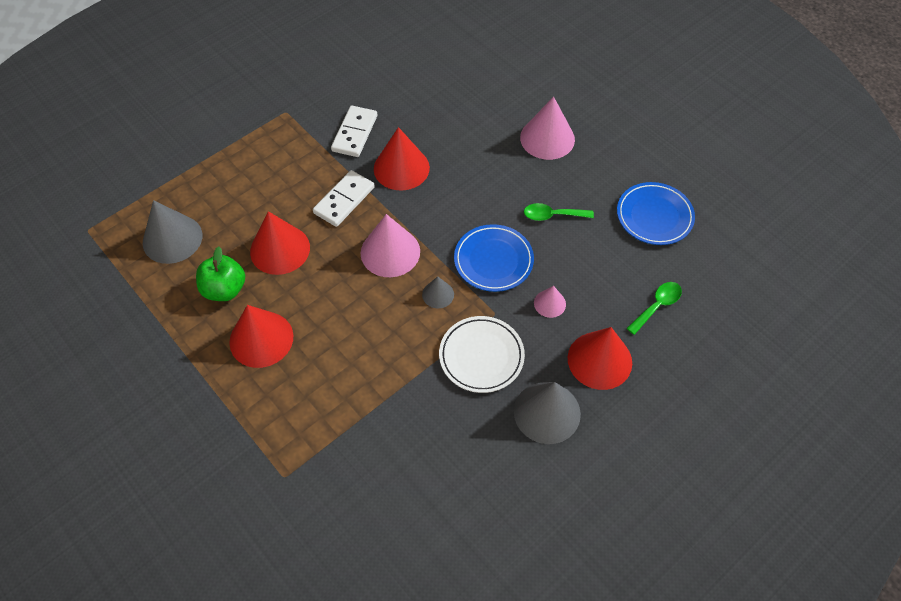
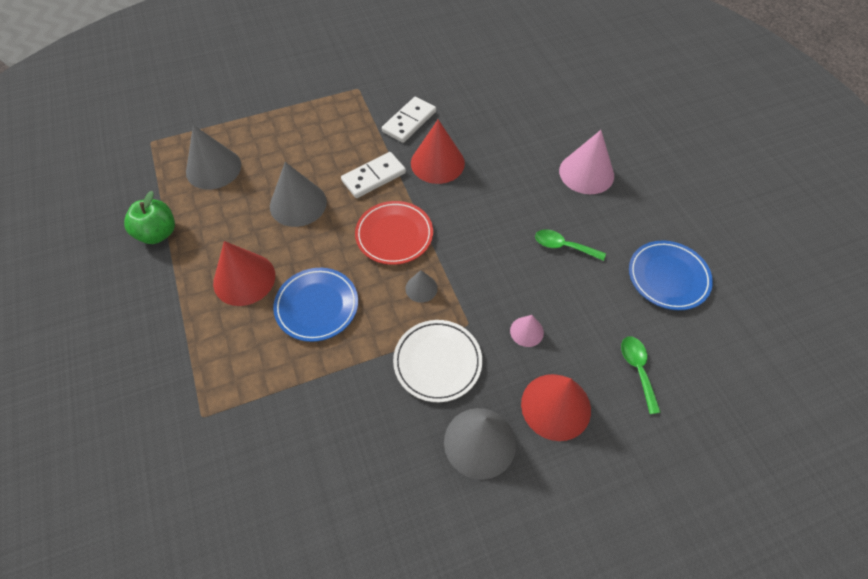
camera: 20 degrees right, 0 degrees up
green apple [196,246,245,301] -> green apple moved to [124,191,175,244]
red cone [250,211,310,275] -> grey cone [270,162,327,227]
pink cone [360,214,420,277] -> red plate [355,201,433,265]
blue plate [454,224,534,292] -> blue plate moved to [273,268,358,342]
green spoon [626,282,682,335] -> green spoon turned 75 degrees counterclockwise [621,336,661,414]

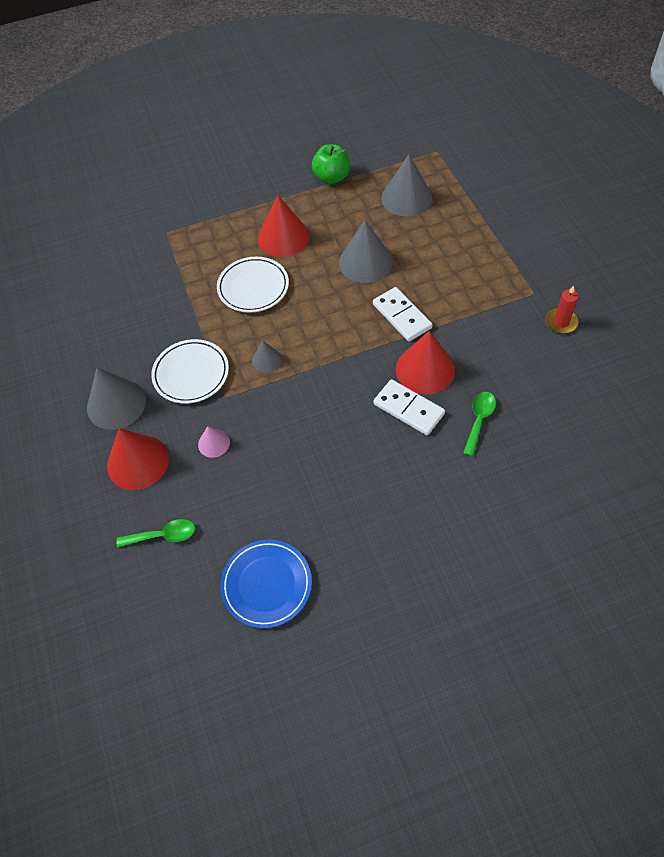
camera: 95 degrees right, 0 degrees up
blue plate [273,268,358,342] -> white plate [217,257,289,313]
red plate [355,201,433,265] -> none
white domino [382,97,436,143] -> white domino moved to [373,379,445,435]
green spoon [535,229,606,261] -> green spoon moved to [463,392,496,456]
pink cone [559,130,614,194] -> none
none -> red candle [545,285,579,334]

